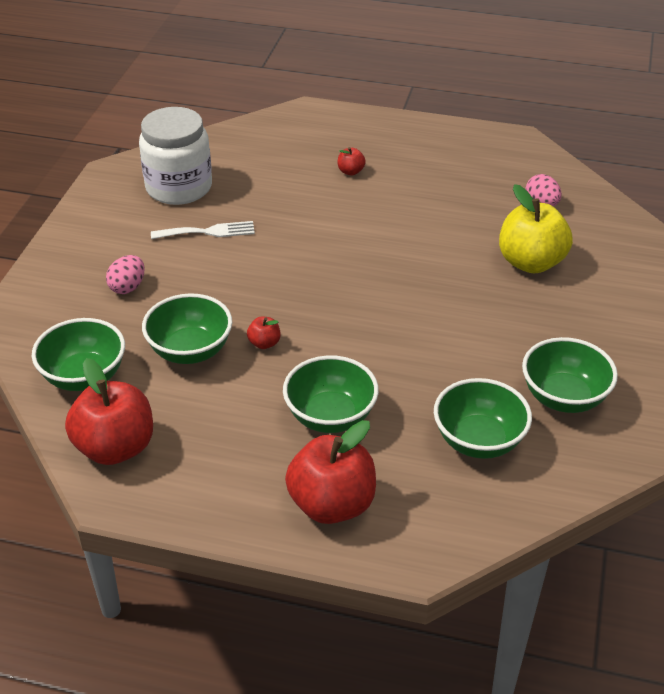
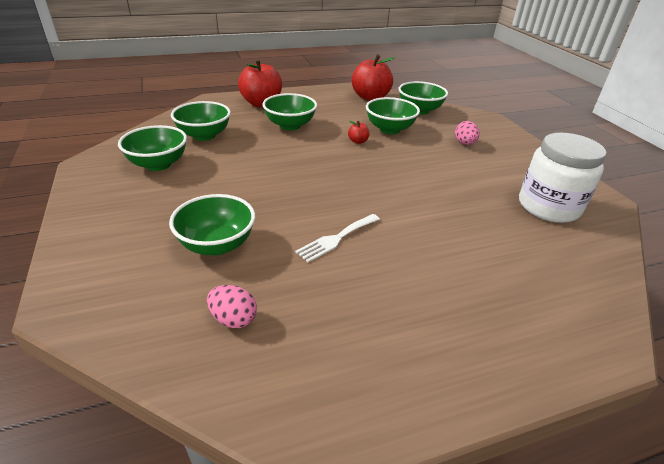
camera: 145 degrees right, 5 degrees down
white fork [151,221,255,239] -> white fork moved to [295,214,380,262]
red apple [338,147,366,175] -> none
yellow apple [499,184,573,274] -> green bowl [169,194,255,255]

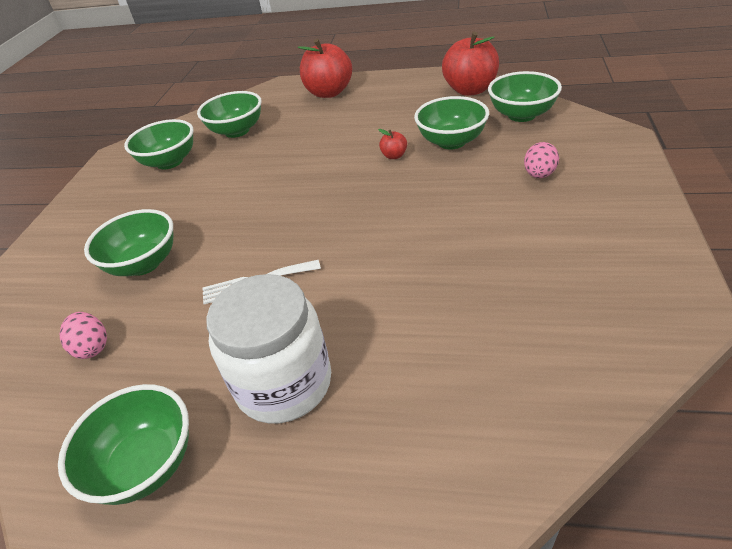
camera: 35 degrees right, 5 degrees up
green bowl [262,93,317,130] -> green bowl moved to [58,384,189,505]
white jar [519,133,607,223] -> white jar moved to [206,274,331,424]

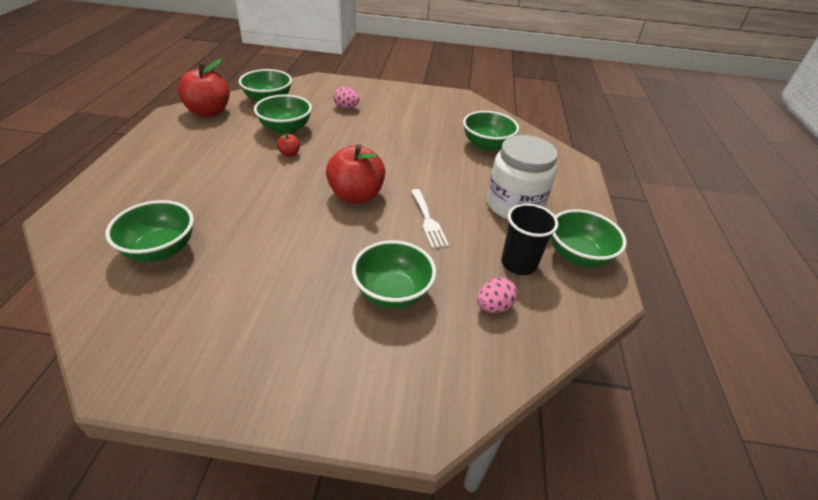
camera: 100 degrees left, 0 degrees up
green bowl [124,119,193,170] -> green bowl moved to [463,111,519,151]
red apple [298,39,352,98] -> red apple moved to [326,144,385,203]
none -> black cup [501,203,558,275]

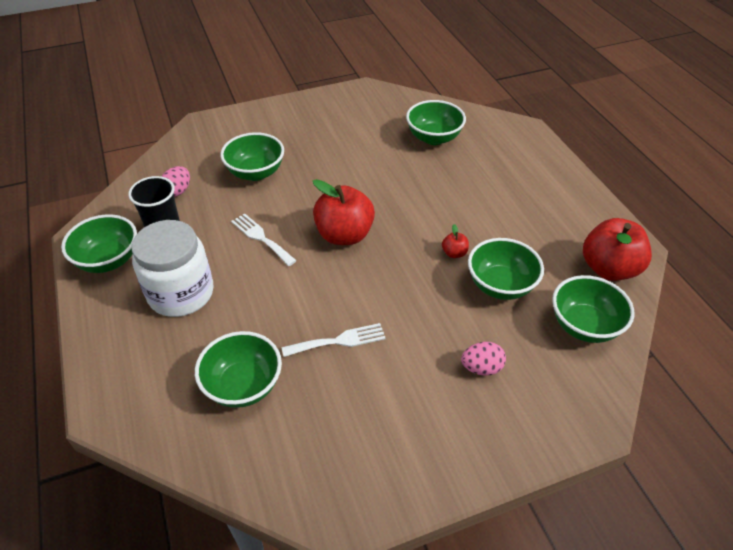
camera: 155 degrees right, 5 degrees up
none -> white fork [281,323,386,357]

